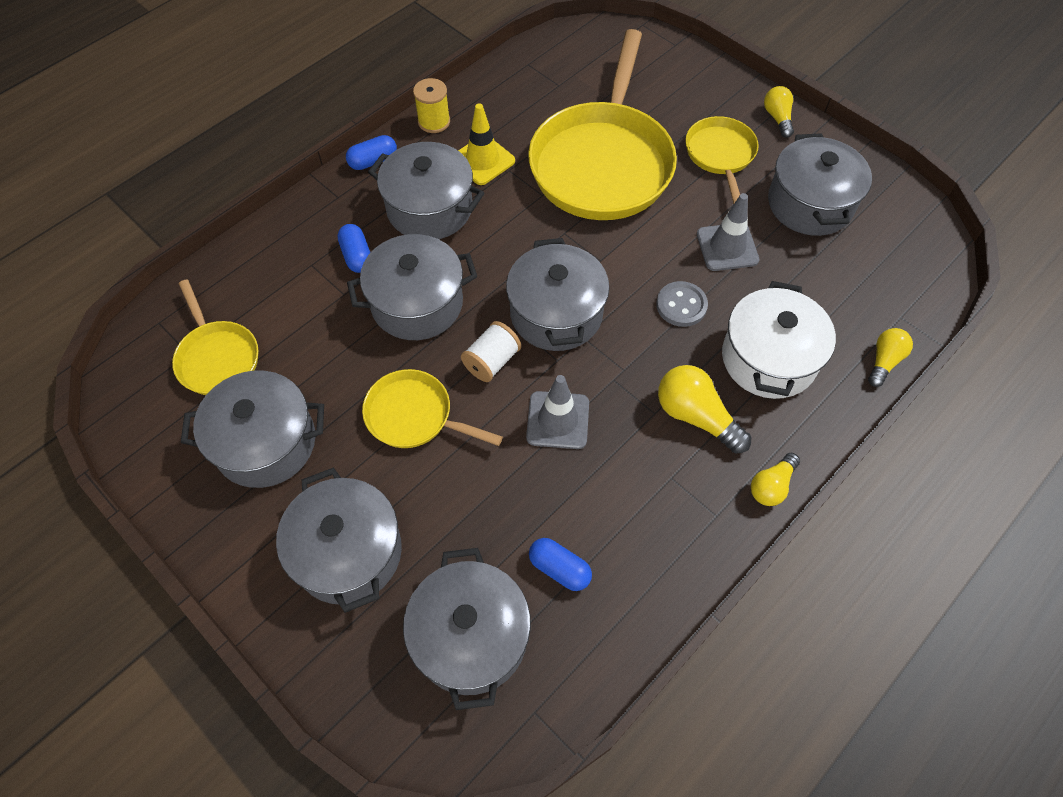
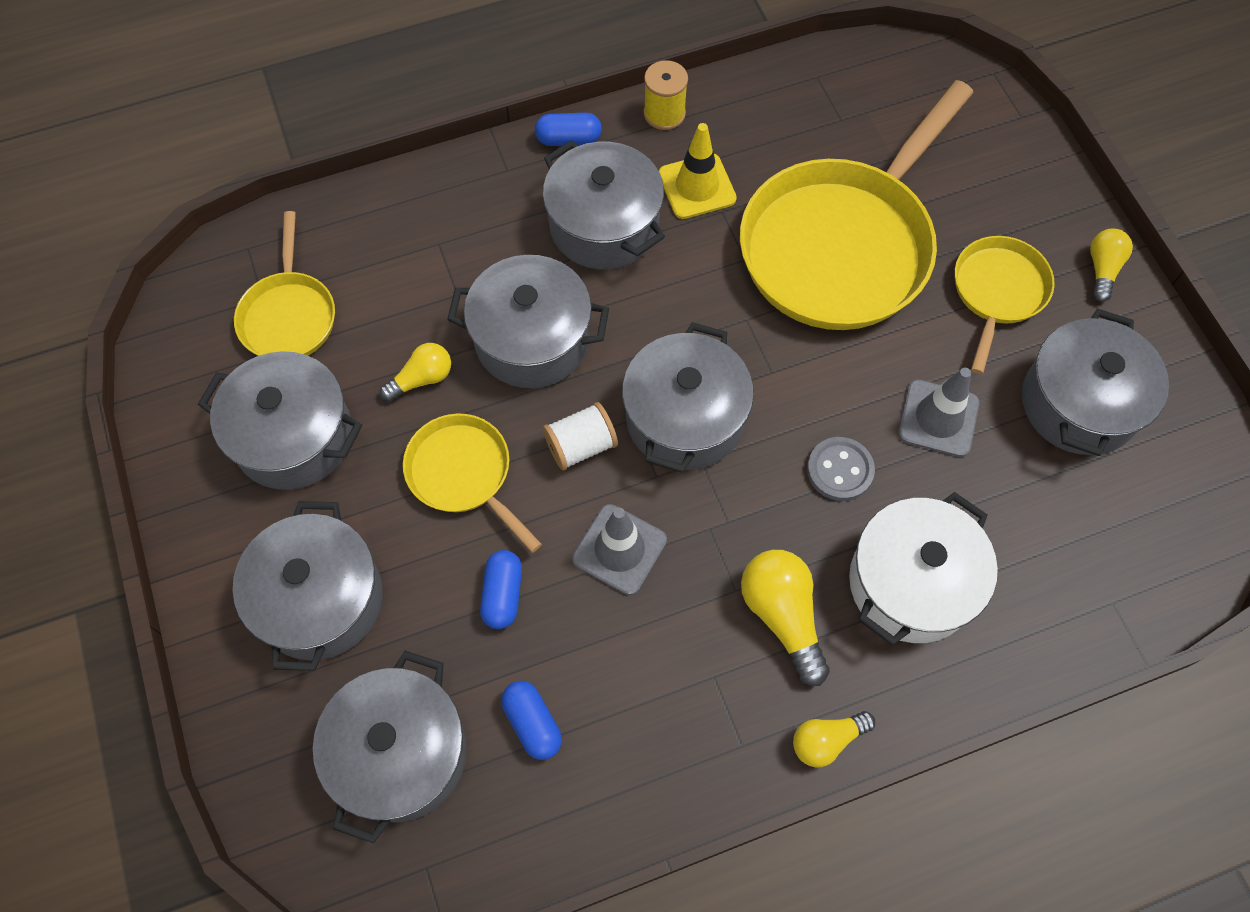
camera: 25 degrees right, 5 degrees up
blue capsule [337,224,370,273] -> blue capsule moved to [480,550,522,629]
yellow light bulb [868,328,913,387] -> yellow light bulb moved to [379,343,451,402]

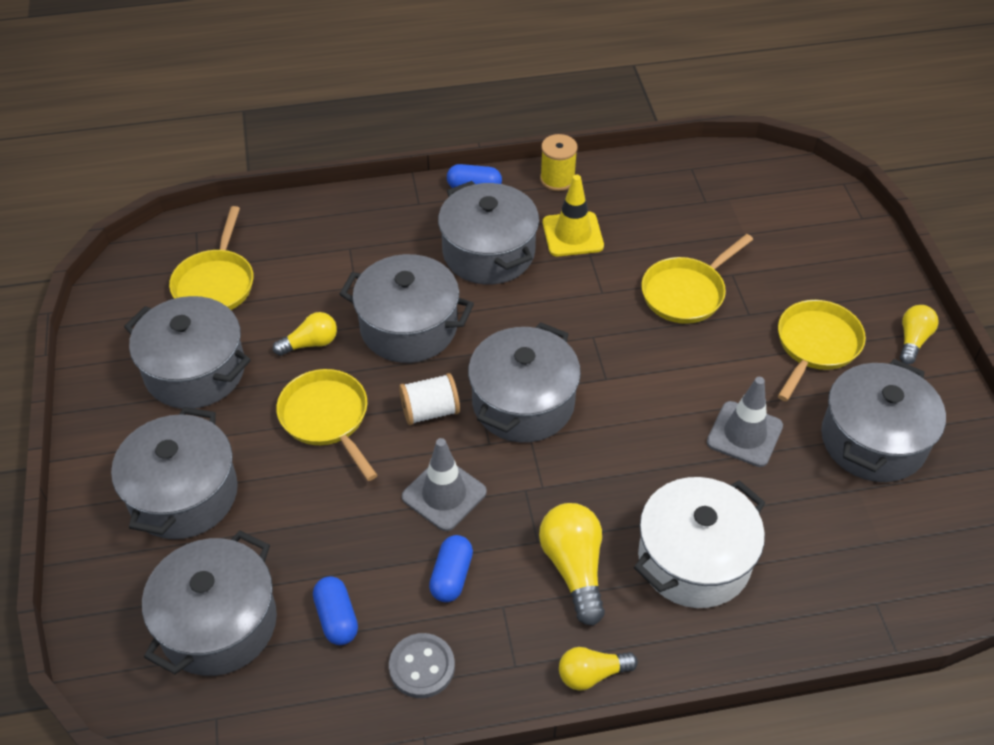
camera: 10 degrees right, 15 degrees down
blue capsule [480,550,522,629] -> blue capsule moved to [429,535,473,602]
yellow pan [740,80,974,330] -> yellow pan [641,234,753,324], size x0.50
grey button [807,437,875,501] -> grey button moved to [389,633,455,698]

